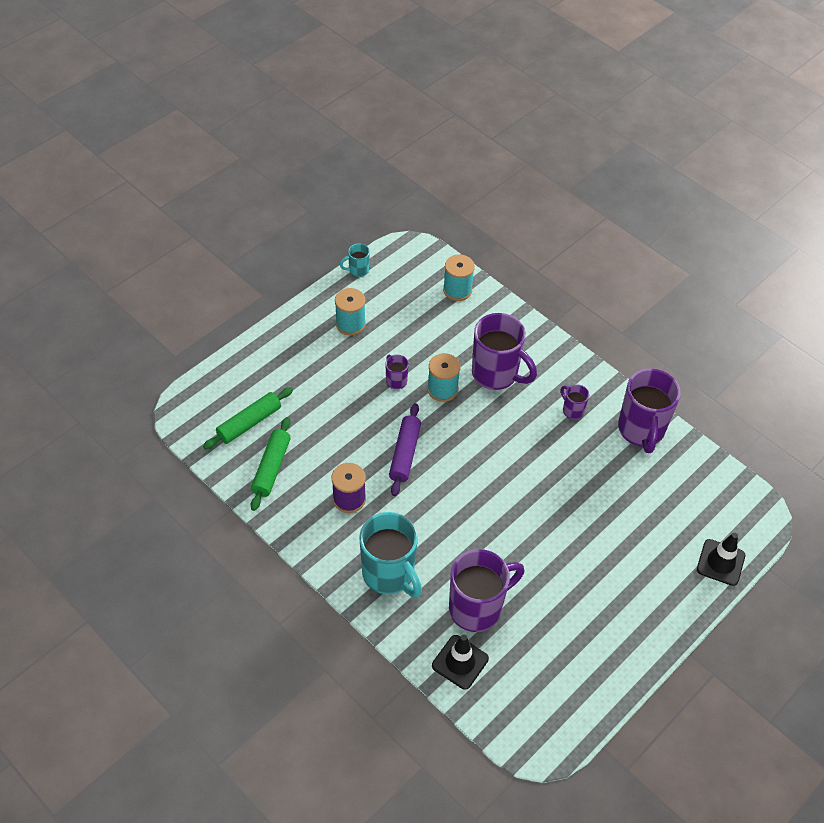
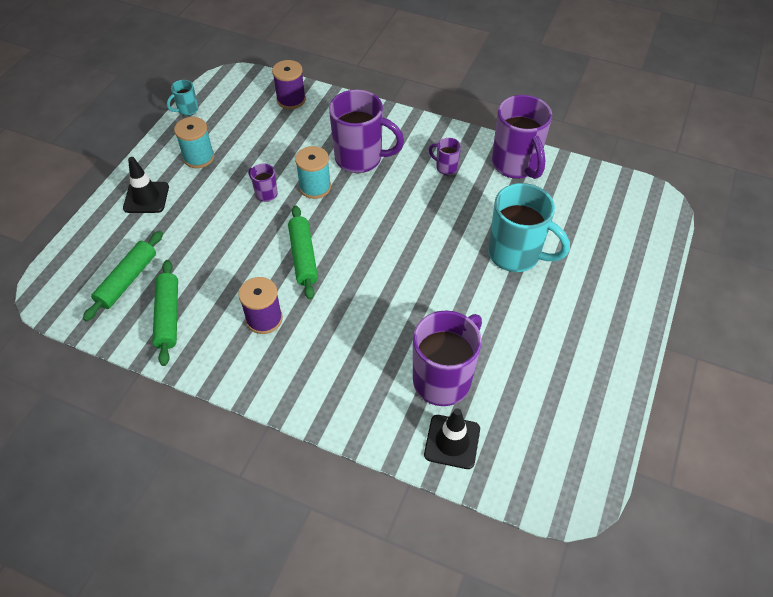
camera: 20 degrees left, 0 degrees up
turquoise mug [359,512,422,598] -> turquoise mug moved to [488,183,570,272]
purple rolling pin [389,403,421,496] -> green rolling pin [288,205,318,300]
turquoise spool [443,254,475,301] -> purple spool [272,60,306,109]
black traffic cone [697,533,745,586] -> black traffic cone moved to [123,157,169,213]

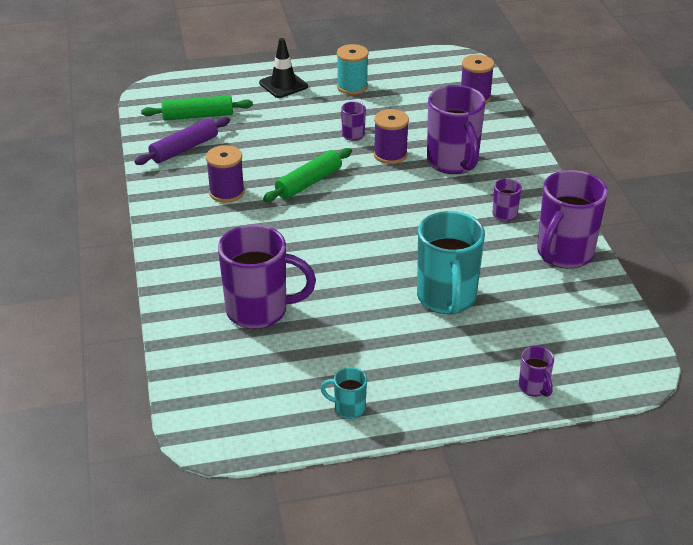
camera: 55 degrees right, 15 degrees down
green rolling pin [152,260,178,366] -> purple rolling pin [135,117,230,165]
turquoise mug [167,80,198,116] -> turquoise mug moved to [320,367,367,419]
turquoise spool [295,146,331,199] -> purple spool [374,109,409,164]
black traffic cone [424,408,480,469] -> none
none -> purple mug [519,346,554,397]

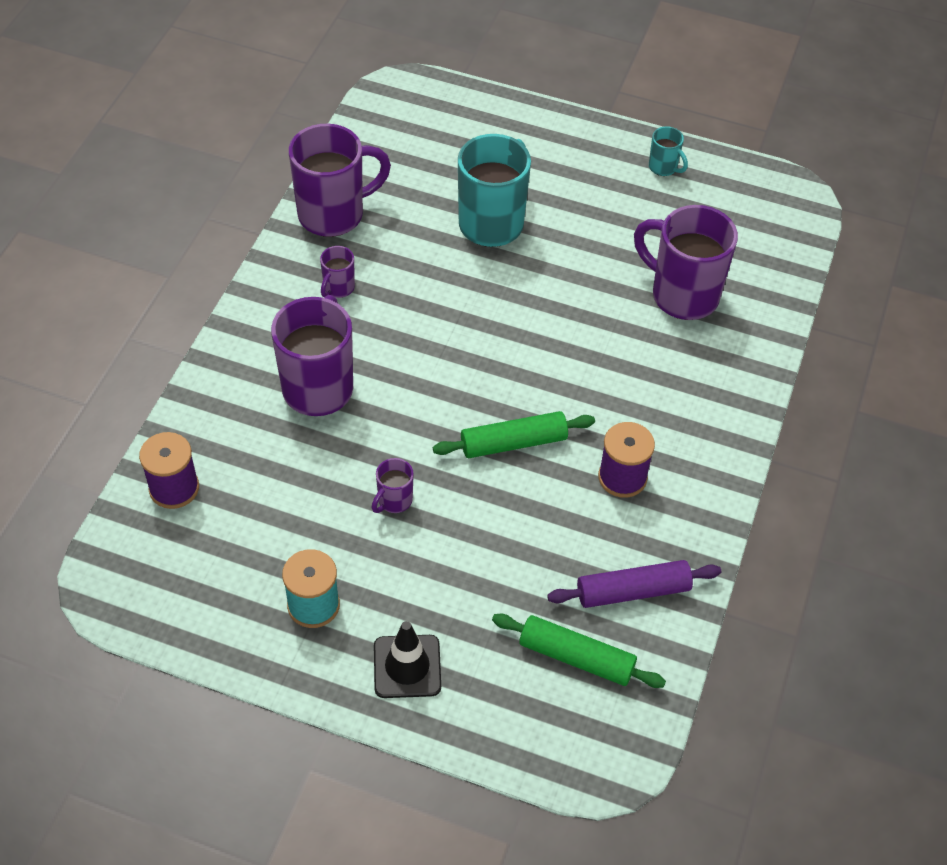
camera: 150 degrees left, 15 degrees up
purple spool [374,109,409,164] -> none
purple mug [519,346,554,397] -> none

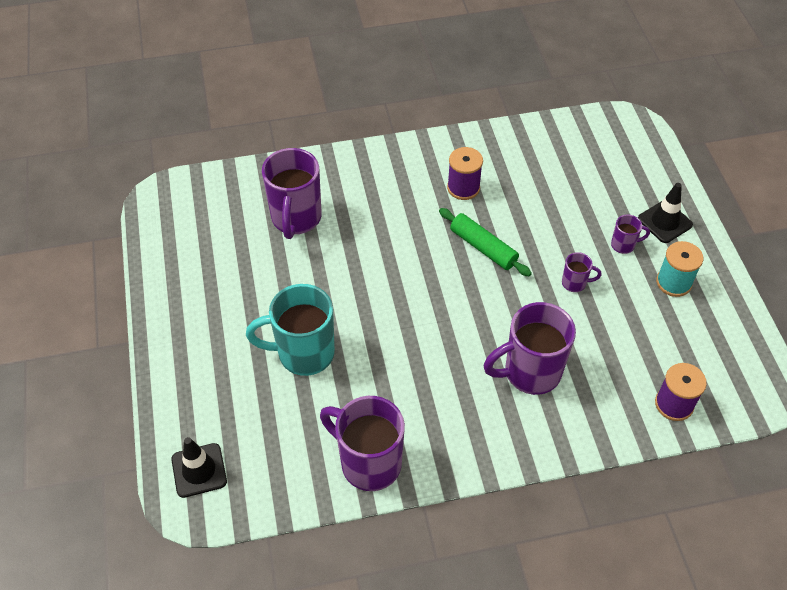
camera: 120 degrees left, 0 degrees up
purple mug [320,246,355,298] -> purple mug moved to [611,215,650,254]
green rolling pin [492,614,666,688] -> none
purple rolling pin [547,560,721,608] -> none
turquoise mug [649,126,688,176] -> none
none -> black traffic cone [171,437,227,498]

